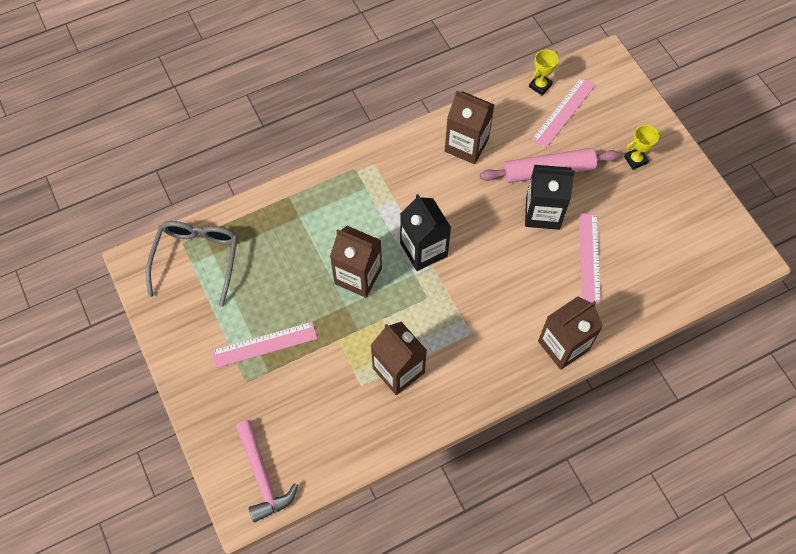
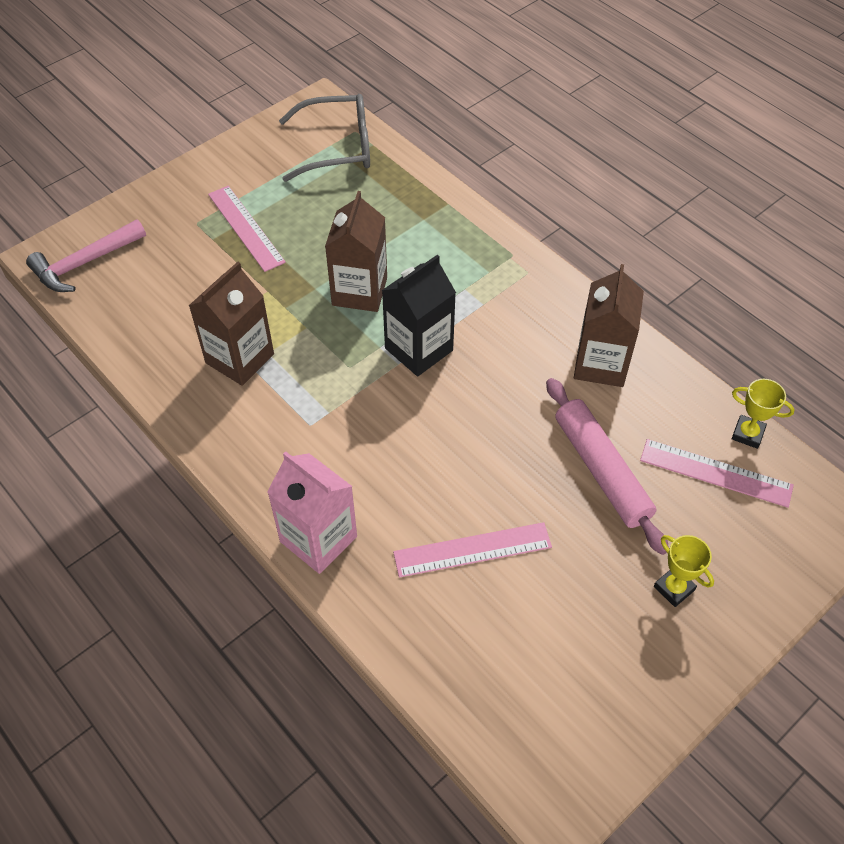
camera: 75 degrees right, 10 degrees down
black carton [525,165,575,230] -> none
brown carton [538,296,603,370] -> pink carton [267,451,357,574]

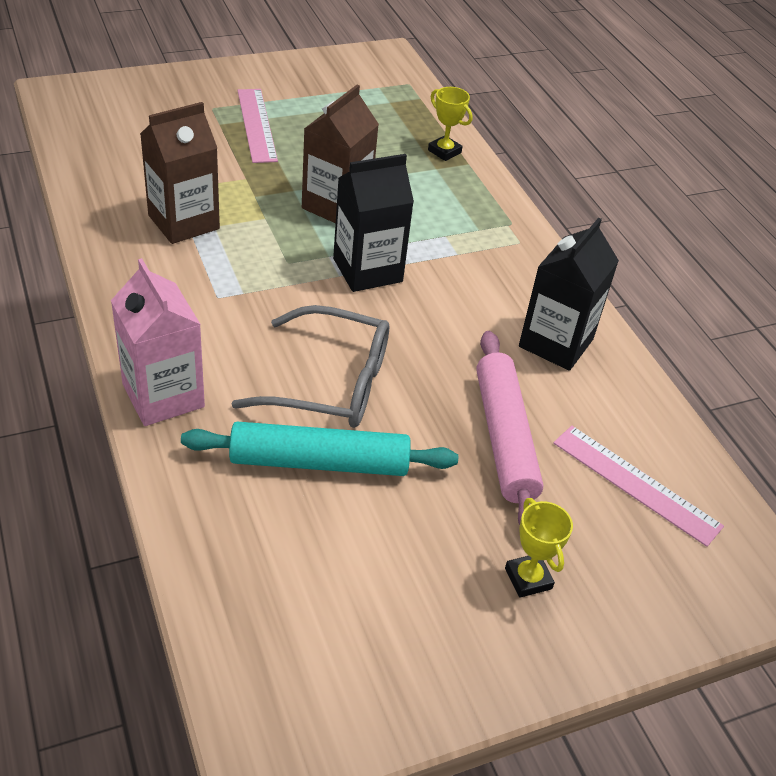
camera: 15 degrees right, 10 degrees down
pink hammer [26,219,146,292] -> none
grey glasses [279,94,370,182] -> grey glasses moved to [231,305,389,428]
pink ruler [393,522,552,578] -> turquoise rolling pin [181,422,458,476]
brown carton [574,264,644,387] -> black carton [519,217,619,371]
yellow trophy [732,379,795,449] -> yellow trophy moved to [428,87,473,161]

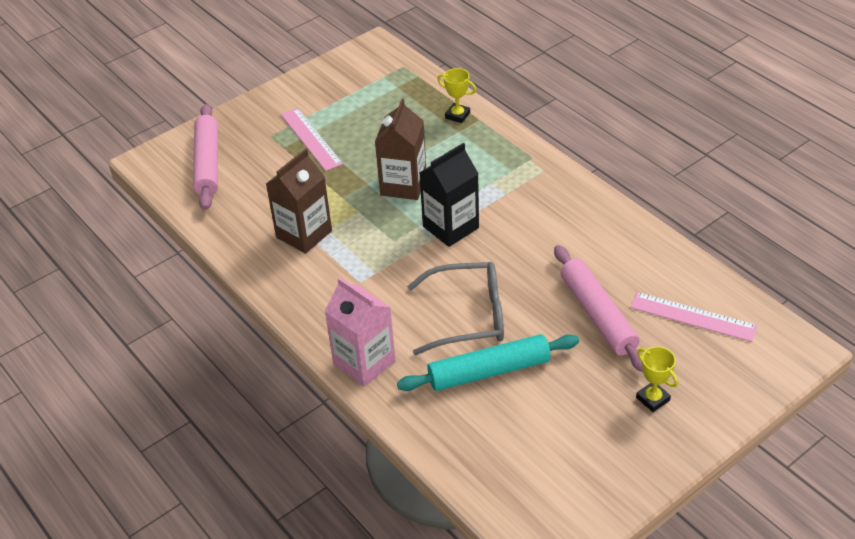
camera: 10 degrees left, 0 degrees up
black carton [519,217,619,371] -> none
none -> pink rolling pin [193,104,218,210]

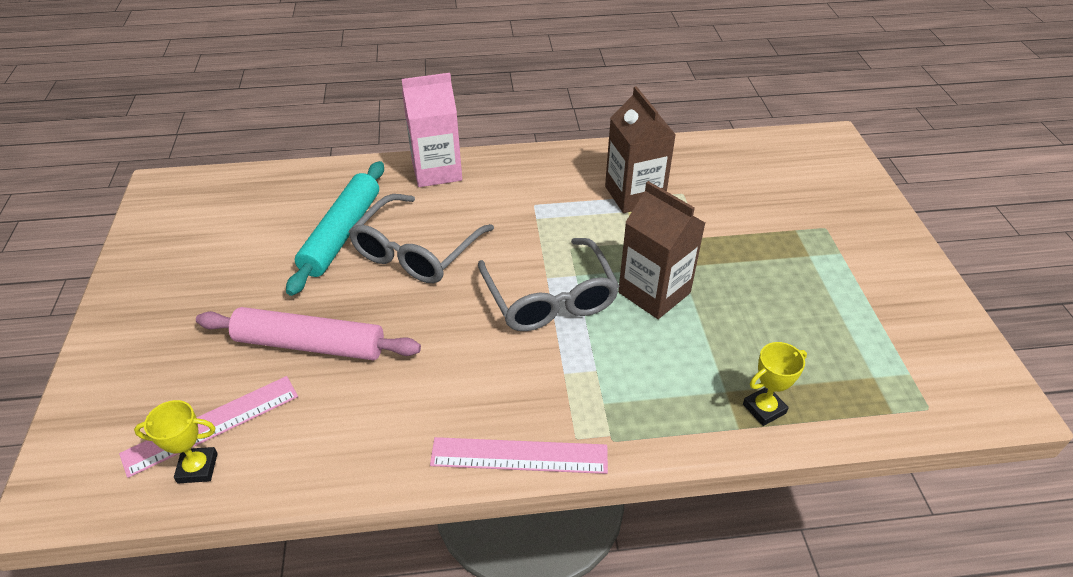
camera: 120 degrees right, 0 degrees up
pink rolling pin [193,104,218,210] -> none
pink ruler [281,108,343,171] -> pink ruler moved to [430,437,608,474]
black carton [419,143,479,247] -> grey glasses [478,238,619,331]
yellow trophy [636,346,678,412] -> yellow trophy moved to [134,400,218,483]

